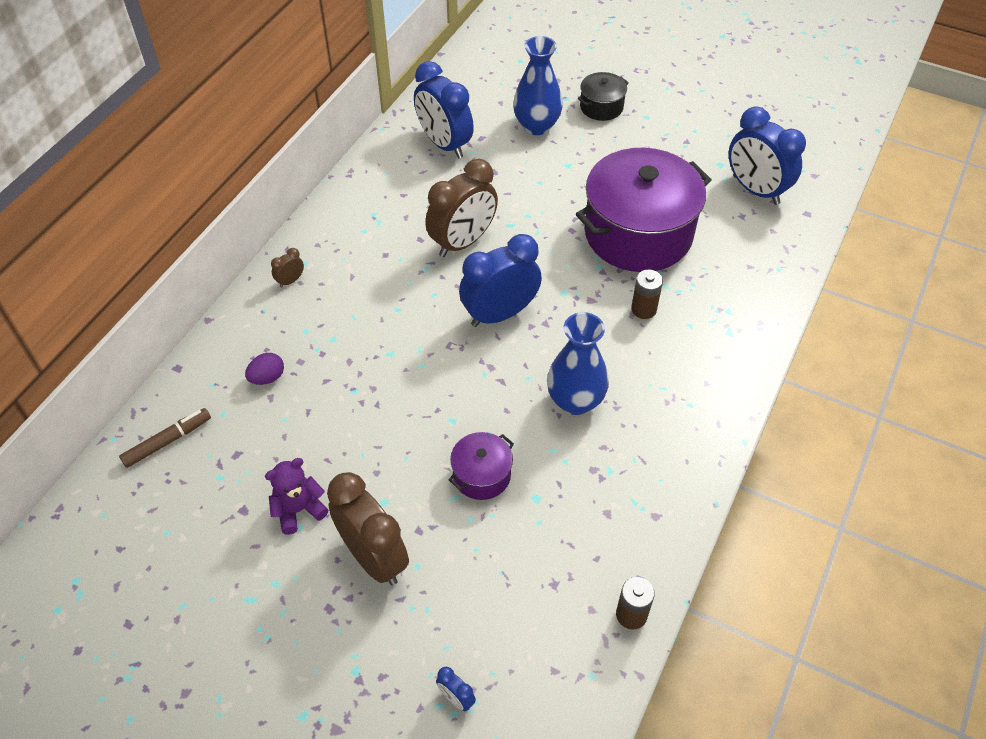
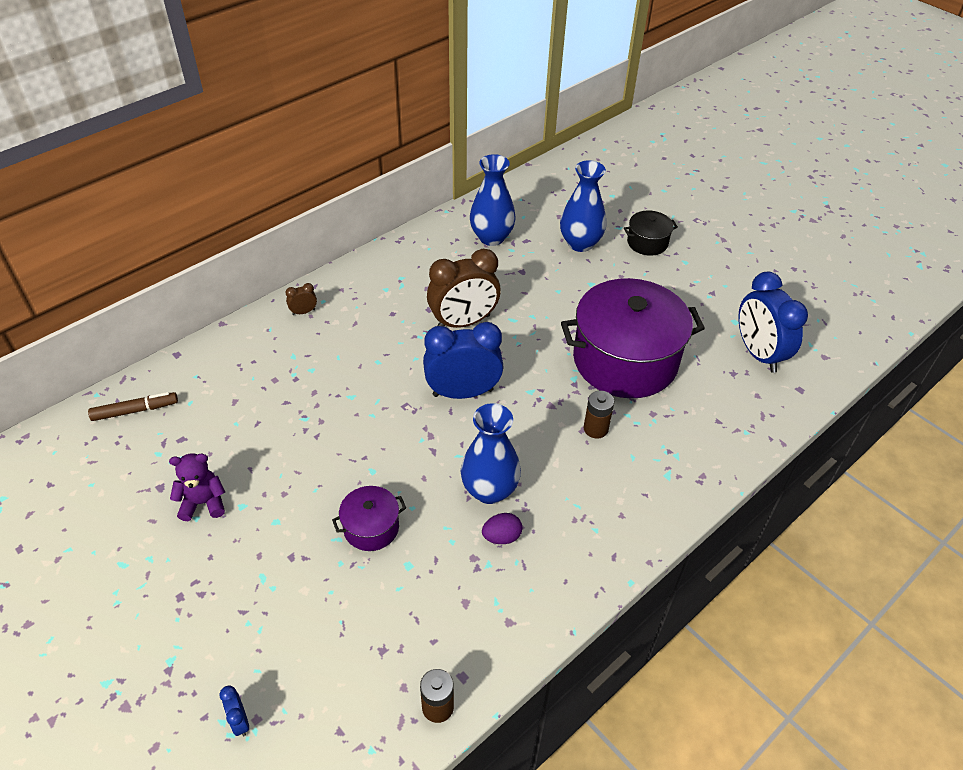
camera: 20 degrees right, 5 degrees down
purple egg [245,353,284,385] -> purple egg moved to [482,513,522,544]
brown clock [327,472,409,585] -> none
blue clock [414,61,474,159] -> blue vase [470,154,516,246]

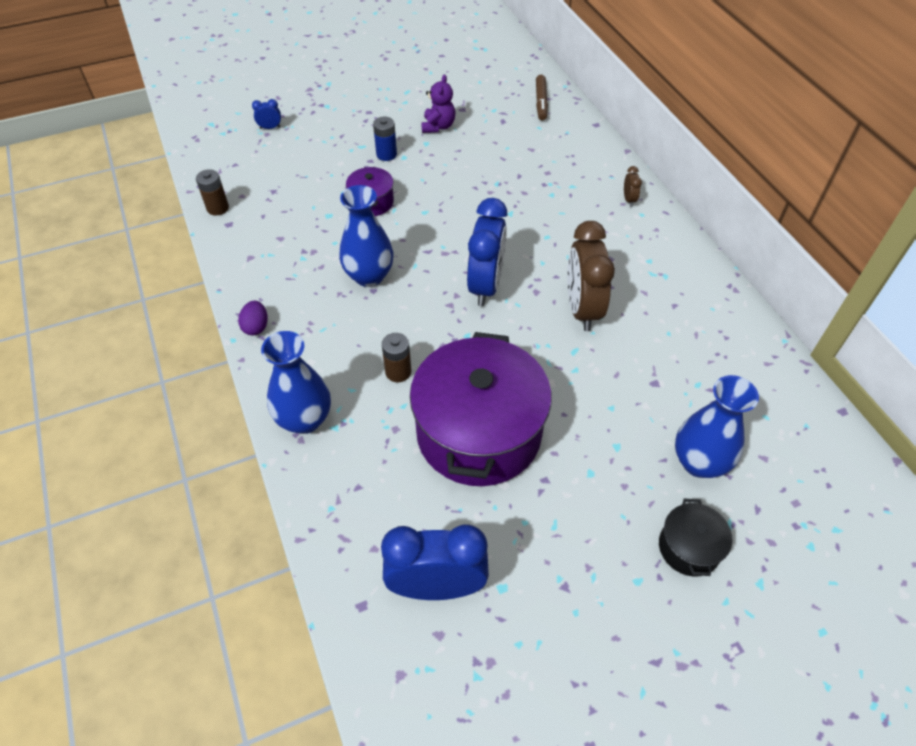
camera: 110 degrees right, 5 degrees up
blue vase [470,154,516,246] -> blue vase moved to [261,331,331,434]
purple egg [482,513,522,544] -> purple egg moved to [238,301,268,336]
none -> blue battery [373,117,397,161]

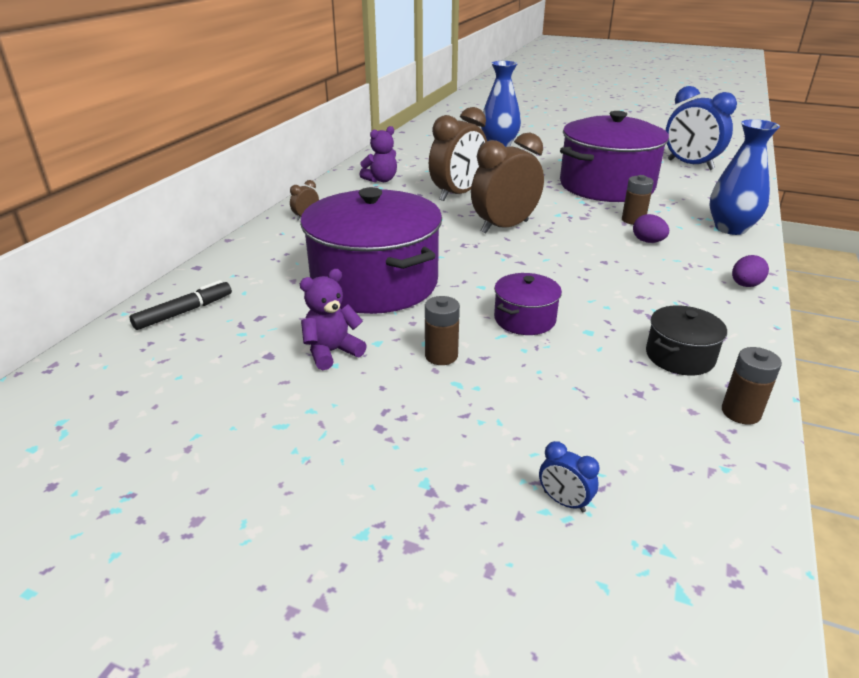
camera: 135 degrees left, 20 degrees down
blue vase [339,185,393,287] -> none
blue battery [373,117,397,161] -> brown battery [425,296,460,365]
blue clock [467,198,508,306] -> brown clock [471,133,544,234]
brown marker [536,75,548,120] -> black marker [130,280,232,330]
black pot [659,499,732,576] -> black pot moved to [646,305,727,375]
none -> purple pot [300,187,442,314]
none -> purple teddy bear [359,126,397,182]
none -> purple egg [633,214,669,243]

